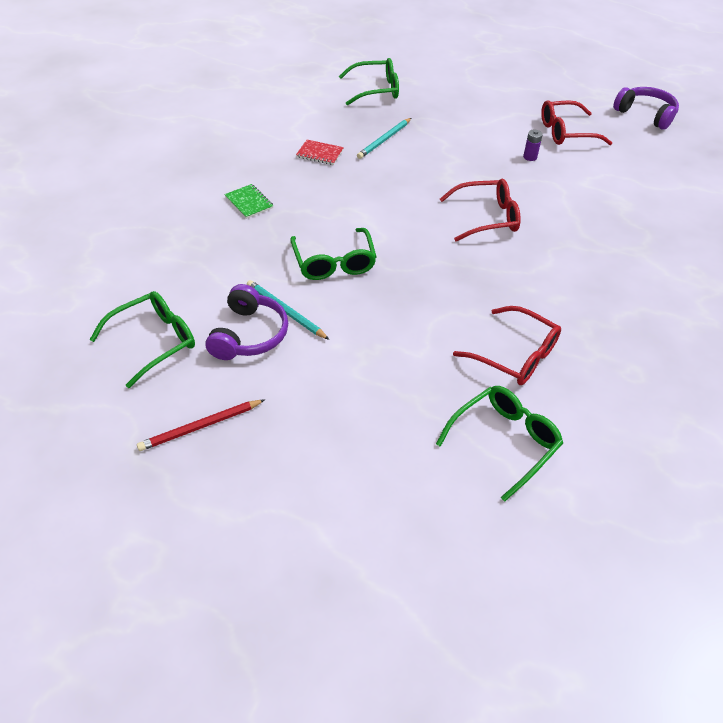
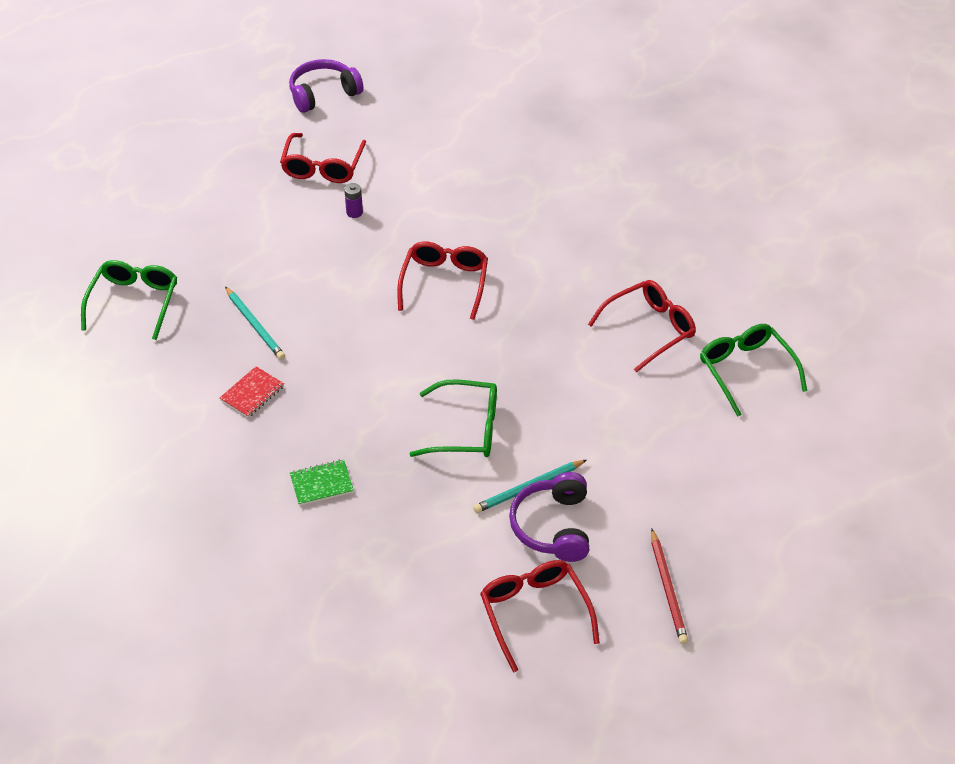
camera: 70 degrees left, 0 degrees up
green glasses [90,291,195,388] -> red glasses [480,560,600,673]
purple headphones [205,284,288,360] -> purple headphones turned 120 degrees counterclockwise [509,472,589,562]

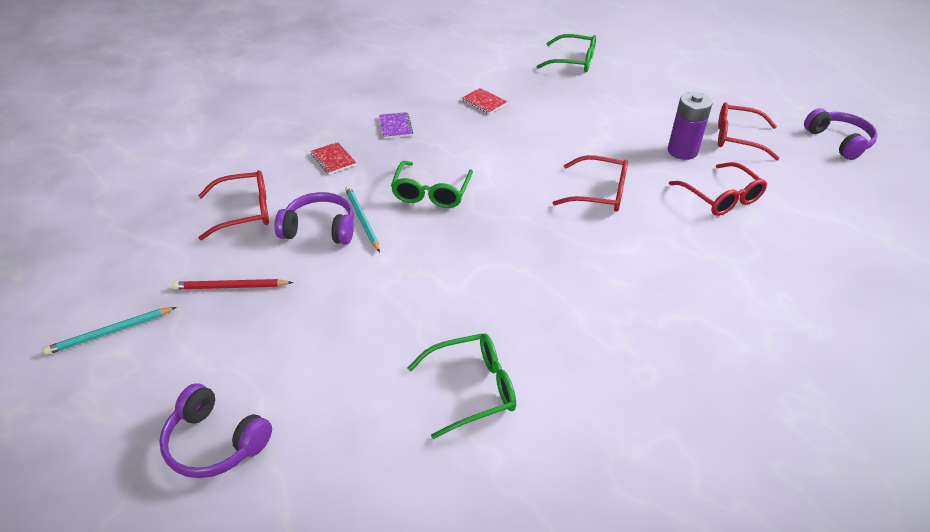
camera: 95 degrees right, 5 degrees down
turquoise pencil [225,287,285,360] -> turquoise pencil moved to [43,307,177,355]
green notebook [290,460,354,506] -> purple notebook [379,112,413,139]
purple battery [344,183,363,218] -> purple battery [668,92,713,160], size x2.12
red glasses [588,280,696,373] -> red glasses moved to [669,162,767,216]
none -> purple headphones [159,383,272,478]
none -> red notebook [311,142,356,174]

